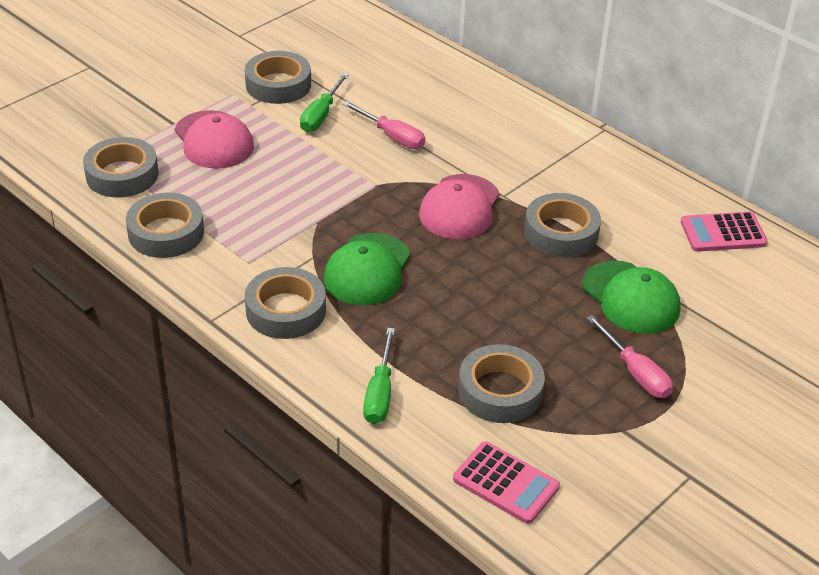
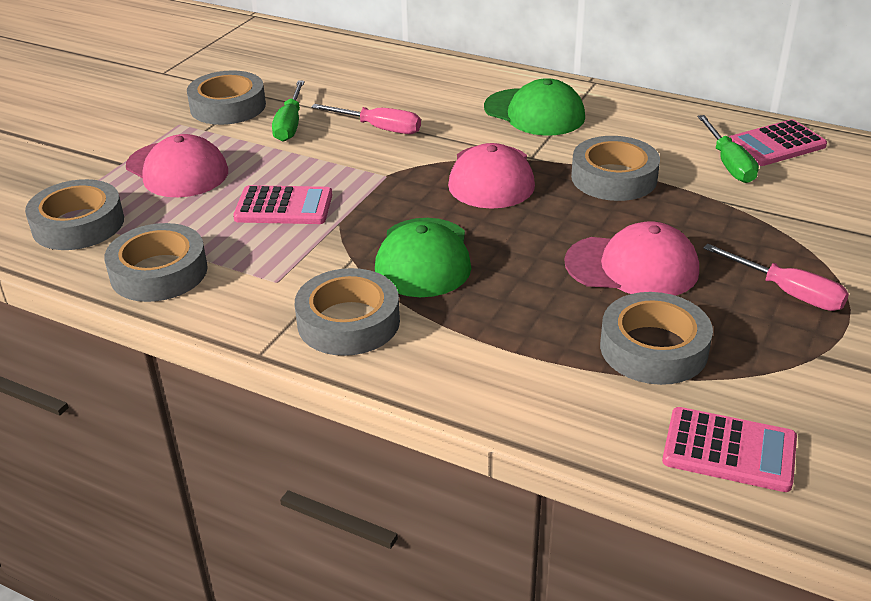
camera: 15 degrees left, 5 degrees down
green screwdriver [363,328,395,424] -> green screwdriver moved to [697,115,759,183]
green cap [582,261,681,334] -> green cap moved to [484,78,585,136]
none -> pink calculator [233,185,332,224]
none -> pink cap [564,221,699,296]

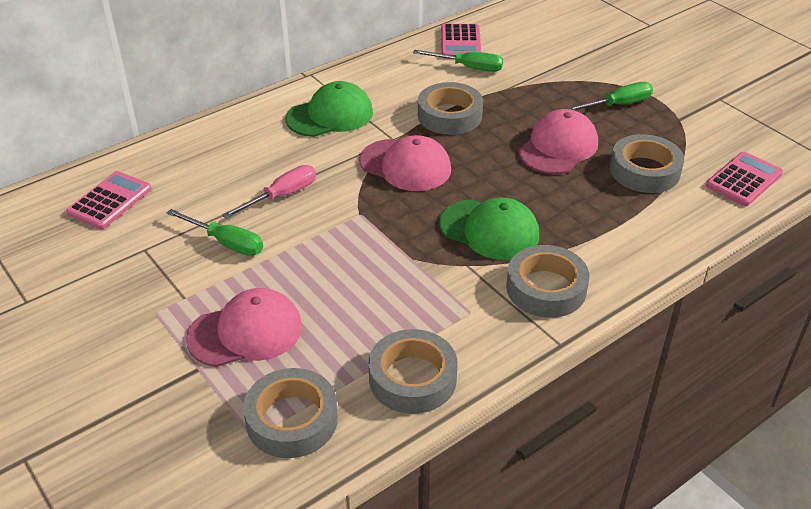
camera: 65 degrees left, 5 degrees up
grey tape [187,70,266,125] -> none
pink calculator [233,185,332,224] -> pink calculator moved to [66,171,152,229]
pink screwdriver [703,244,849,311] -> green screwdriver [566,82,653,111]

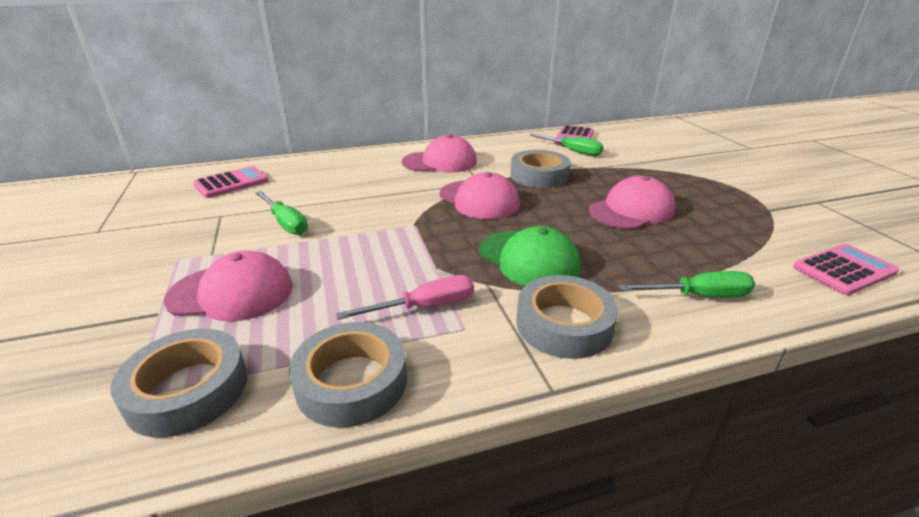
camera: 20 degrees right, 10 degrees down
pink screwdriver [222,165,316,219] -> pink screwdriver moved to [336,275,474,320]
green cap [286,81,373,137] -> pink cap [402,134,477,173]
green screwdriver [566,82,653,111] -> green screwdriver moved to [618,271,755,297]
grey tape [610,134,684,193] -> none

